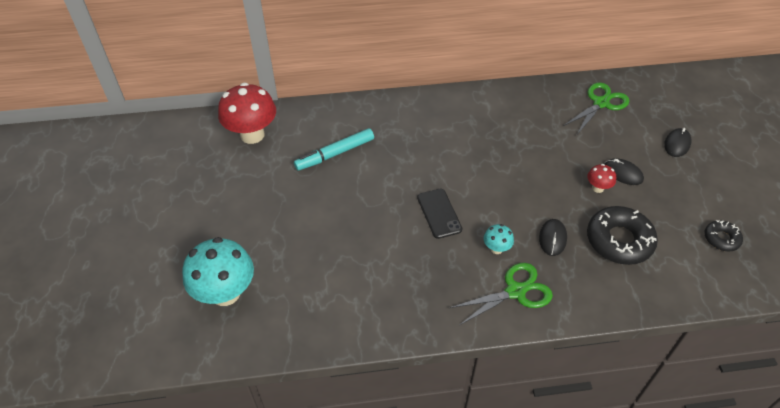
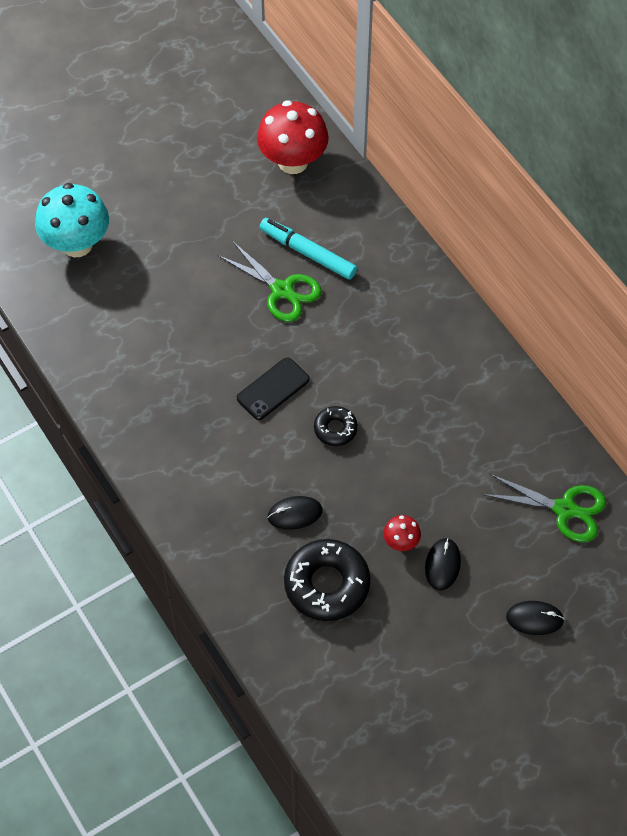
camera: 65 degrees right, 10 degrees up
green scissors [449,263,553,325] -> green scissors moved to [217,241,322,322]
turquoise mushroom [484,224,514,254] -> none
black donut [704,220,743,252] -> black donut moved to [314,406,358,446]

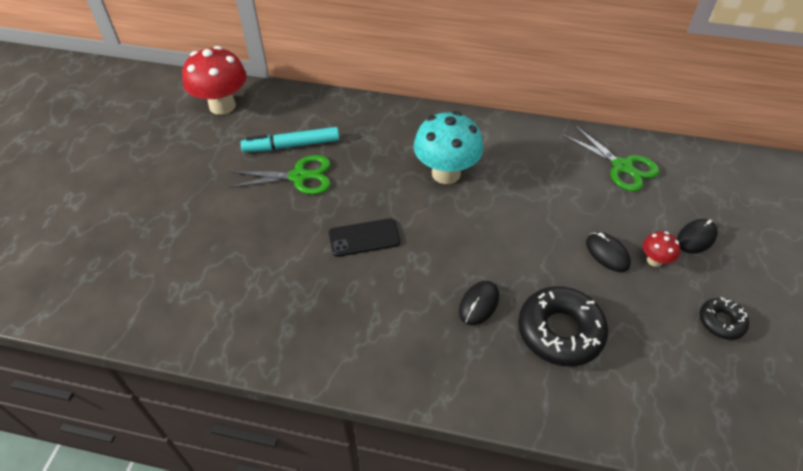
camera: 45 degrees left, 10 degrees down
turquoise mushroom [35,183,109,257] -> turquoise mushroom moved to [413,111,483,184]
black phone [237,357,310,420] -> black phone turned 75 degrees clockwise [329,218,400,257]
black donut [314,406,358,446] -> black donut moved to [700,297,749,340]
red mushroom [383,515,421,551] -> red mushroom moved to [643,231,680,267]
green scissors [482,474,606,542] -> green scissors turned 75 degrees clockwise [563,125,660,192]

